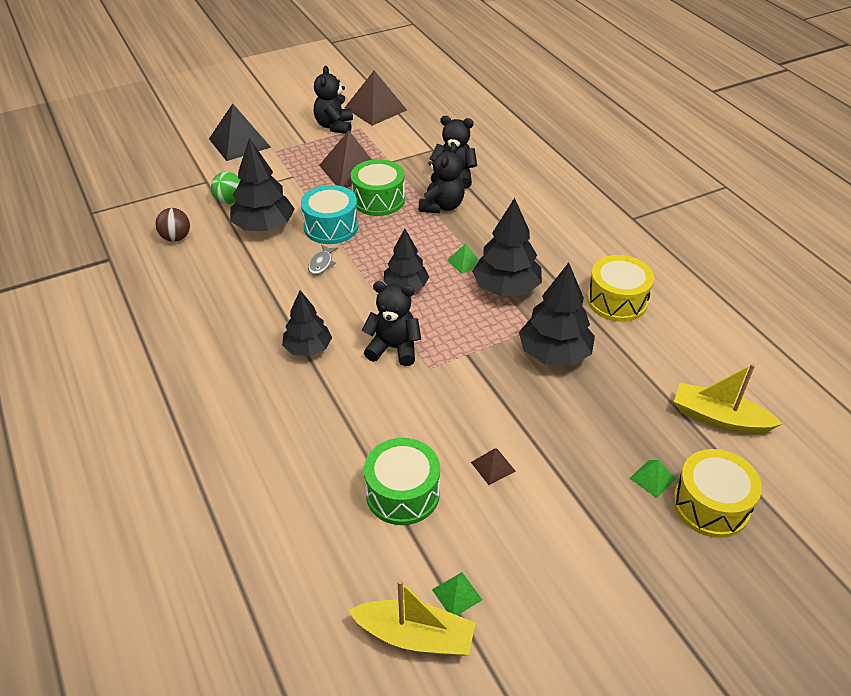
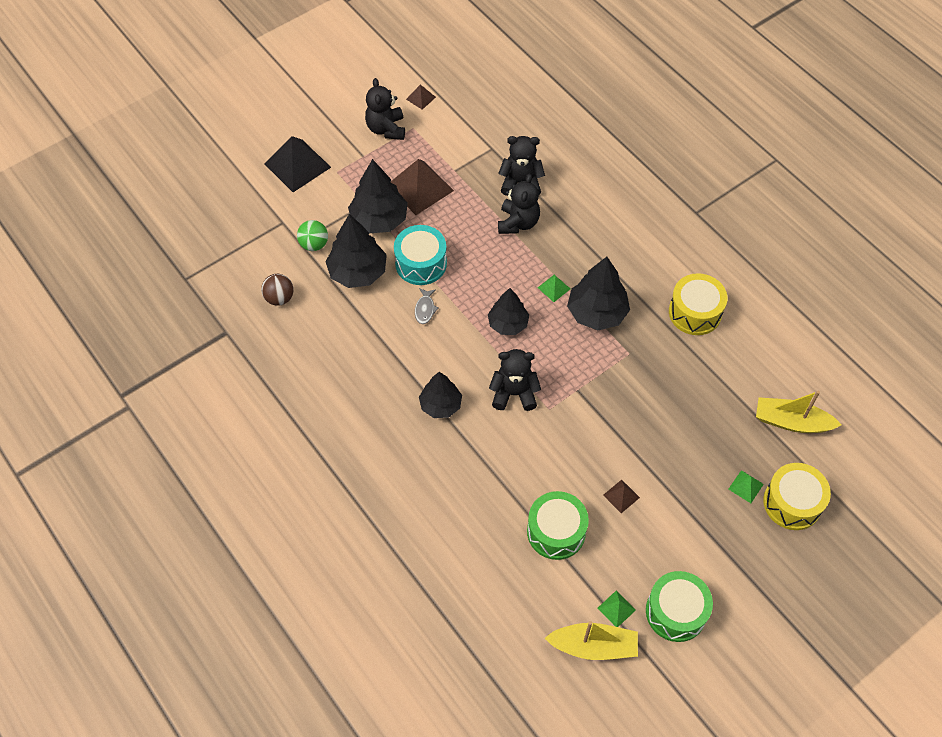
camera: 10 degrees left, 15 degrees up
brown pyramid [345,71,407,126] -> brown pyramid [406,84,436,110], size x0.47
green drum [351,159,405,216] -> green drum moved to [646,571,713,642]
black tree [519,263,595,366] -> black tree moved to [348,159,408,233]

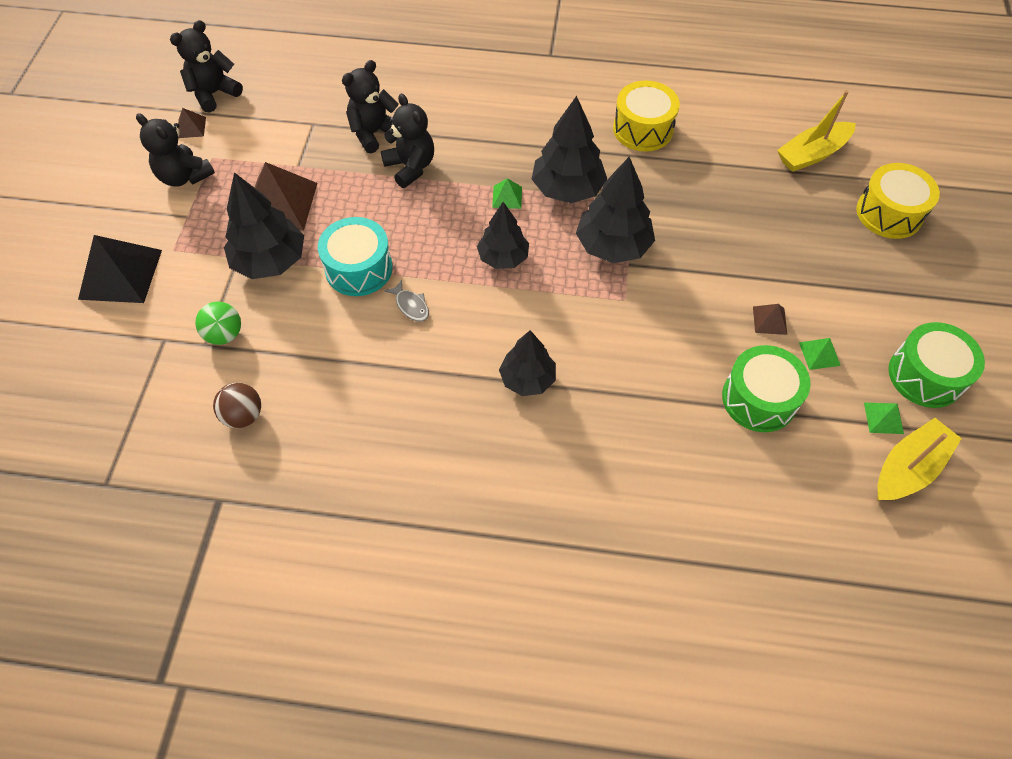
camera: 45 degrees left, 0 degrees up
black tree [325,214,387,288] -> black tree moved to [576,157,655,263]
black teddy bear [489,349,541,411] -> black teddy bear moved to [170,20,243,113]
green pyramid [728,470,764,503] -> green pyramid moved to [799,338,841,370]

